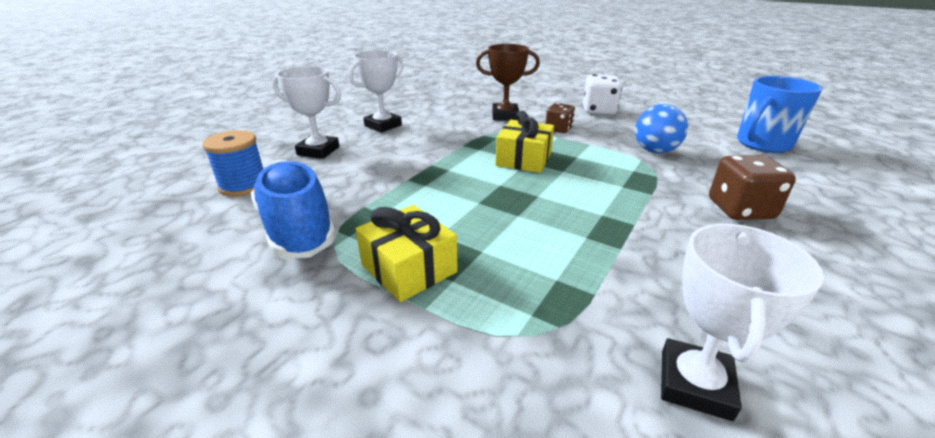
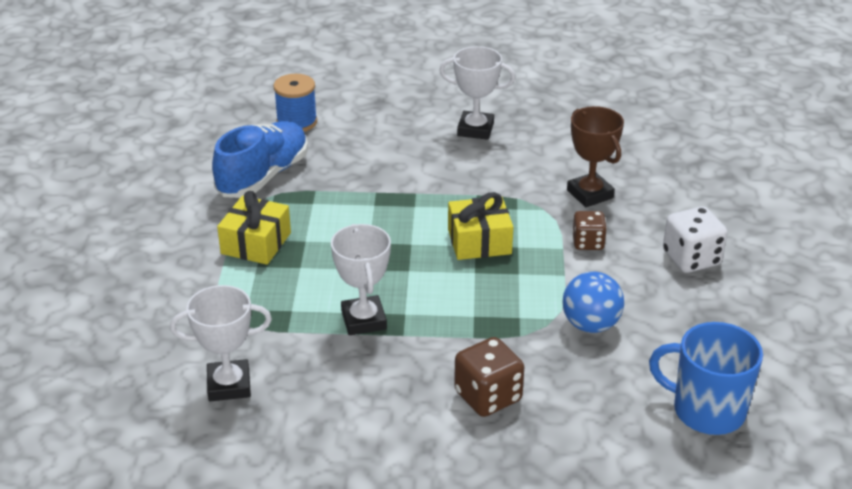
camera: 60 degrees right, 5 degrees up
white trophy [272,66,341,159] -> white trophy moved to [331,224,391,335]

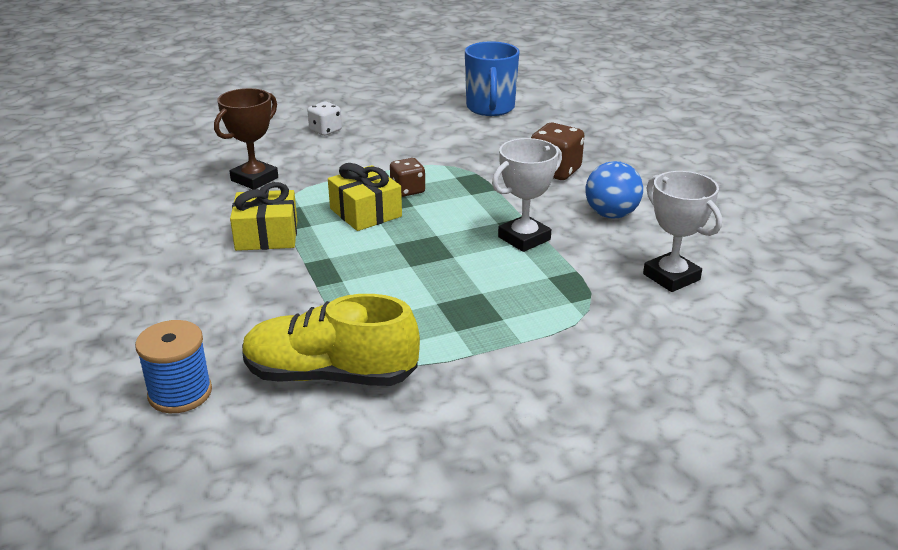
camera: 115 degrees left, 5 degrees down
blue shoe [212,121,308,198] -> yellow shoe [242,294,420,386]
yellow gift [217,191,291,265] -> yellow gift moved to [230,182,297,251]
white trophy [439,46,516,140] -> none
blue ball [562,271,624,333] -> blue ball moved to [586,161,643,218]
brown dice [572,211,607,250] -> brown dice moved to [390,158,425,197]
white dice [663,207,727,273] -> white dice [308,102,342,136], size x0.65

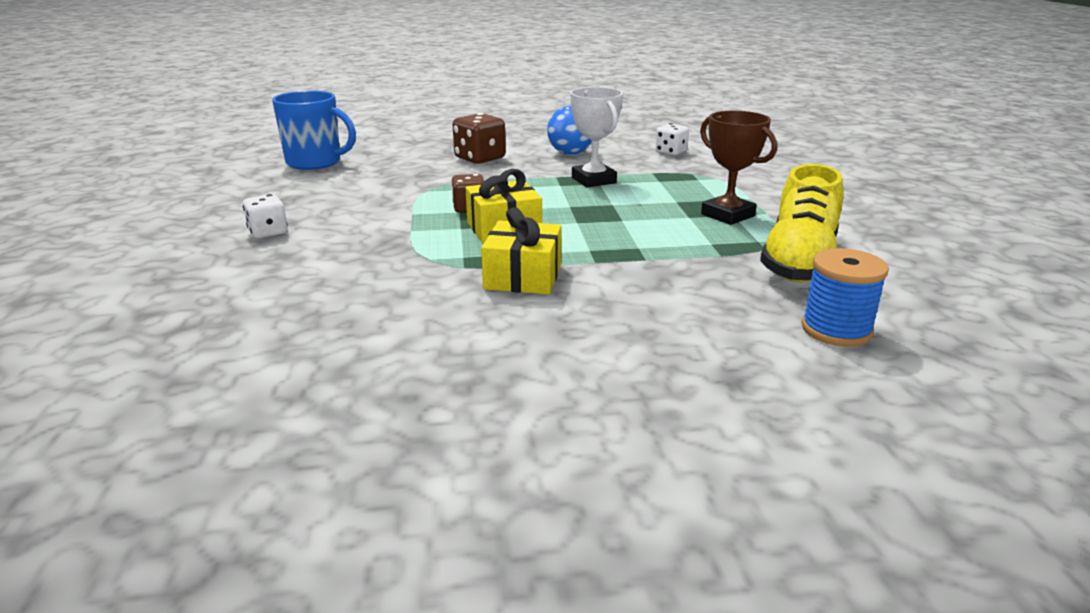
camera: 75 degrees left, 5 degrees down
brown trophy [214,88,278,189] -> brown trophy moved to [700,111,777,225]
white trophy [643,171,722,292] -> white dice [655,123,689,156]

